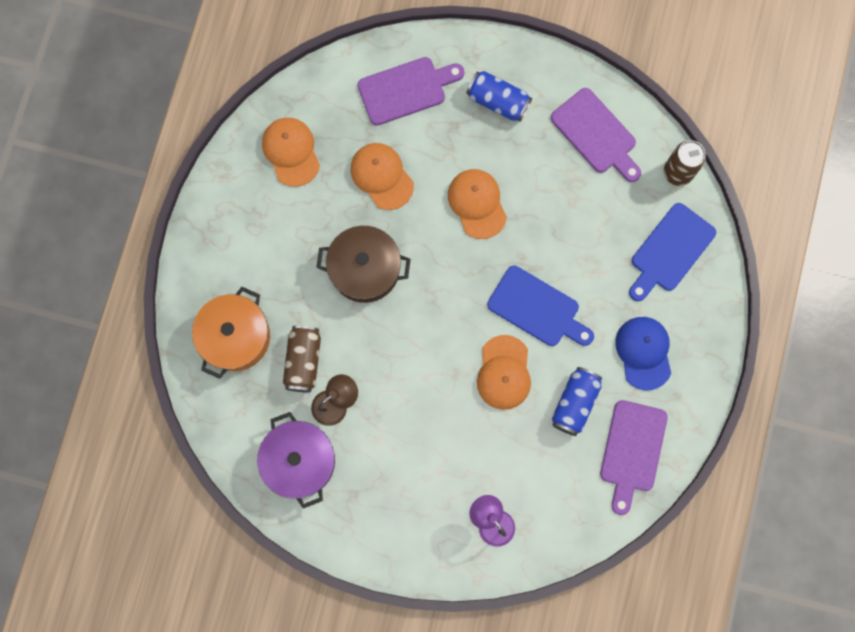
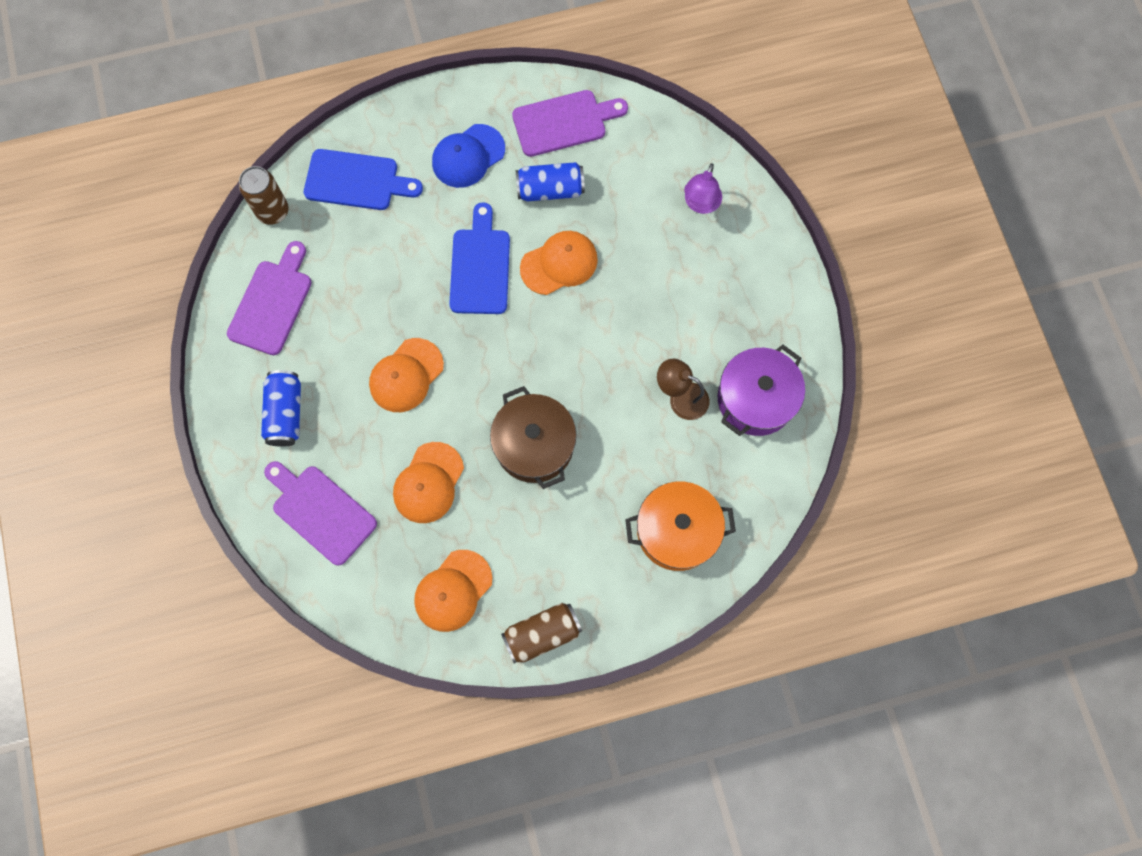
camera: 120 degrees left, 5 degrees down
brown can [283,326,321,393] -> brown can moved to [501,603,582,664]

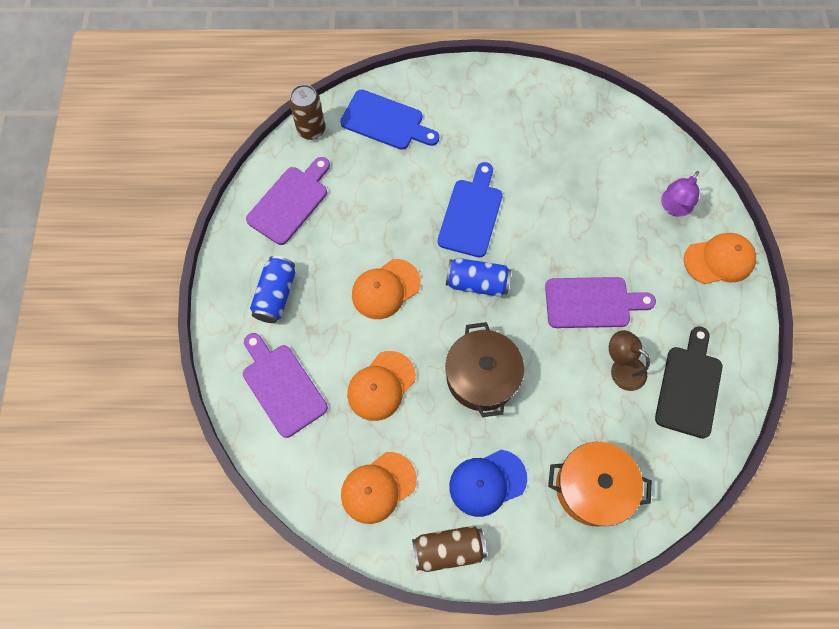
camera: 15 degrees right, 5 degrees down
blue cap [432,124,505,188] -> blue cap moved to [449,450,527,517]
purple cutting board [512,90,628,157] -> purple cutting board moved to [545,277,656,328]
blue can [516,162,585,201] -> blue can moved to [446,258,511,297]
orange cap [520,231,598,295] -> orange cap moved to [684,233,756,284]
purple pot [718,345,805,436] -> black cutting board [655,326,722,438]

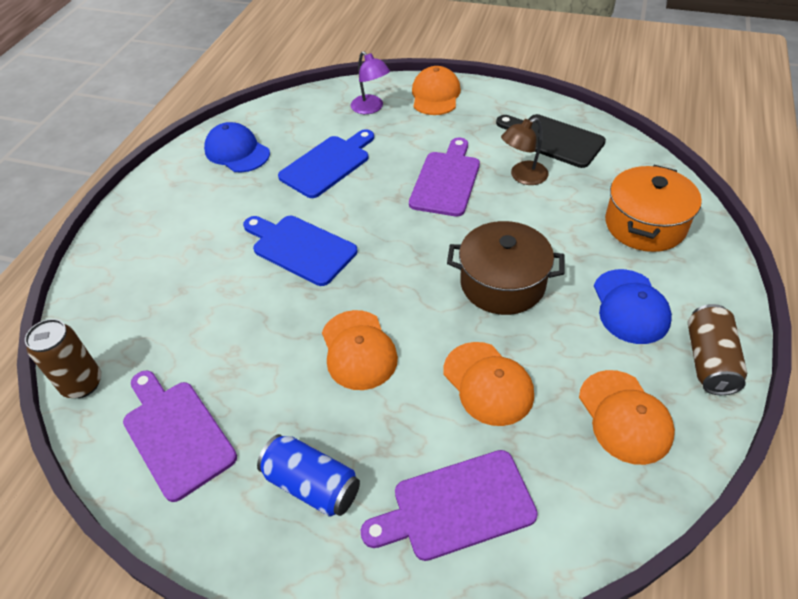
camera: 70 degrees left, 20 degrees down
blue cutting board [340,90,439,150] -> blue cutting board moved to [278,129,374,198]
blue can [446,258,511,297] -> none
none -> blue cap [204,122,270,172]

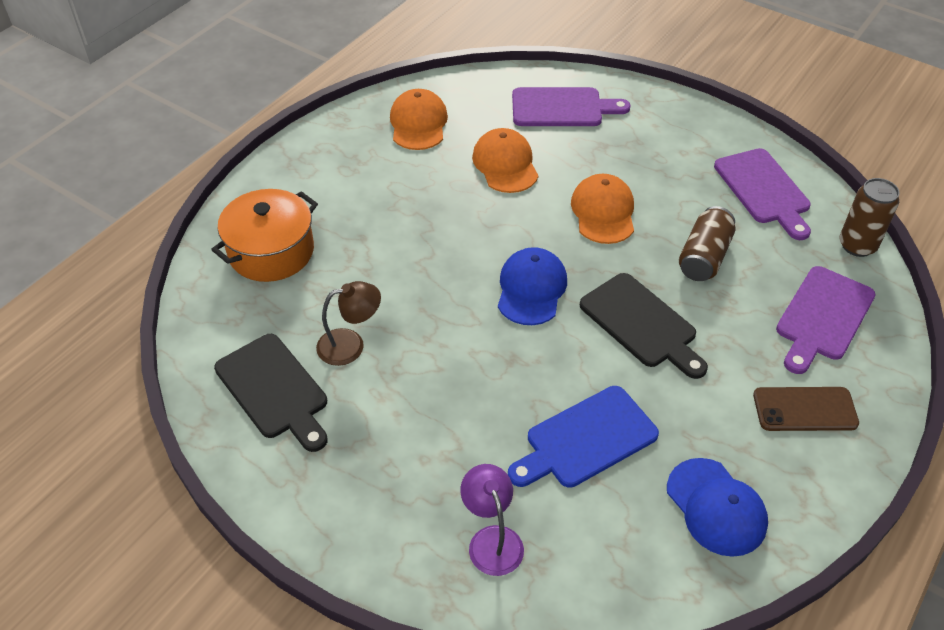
camera: 165 degrees left, 0 degrees up
blue cutting board [243,216,358,286] -> black cutting board [580,273,708,379]
blue can [257,434,360,517] -> none
purple cutting board [409,138,480,217] -> purple cutting board moved to [776,266,876,374]
orange cap [412,66,461,115] -> none
brown pot [447,221,564,315] -> none
blue cap [594,269,672,344] -> blue cap moved to [498,247,567,325]
brown can [688,304,747,395] -> brown can moved to [679,206,735,281]
none -> brown phone [753,387,859,431]

